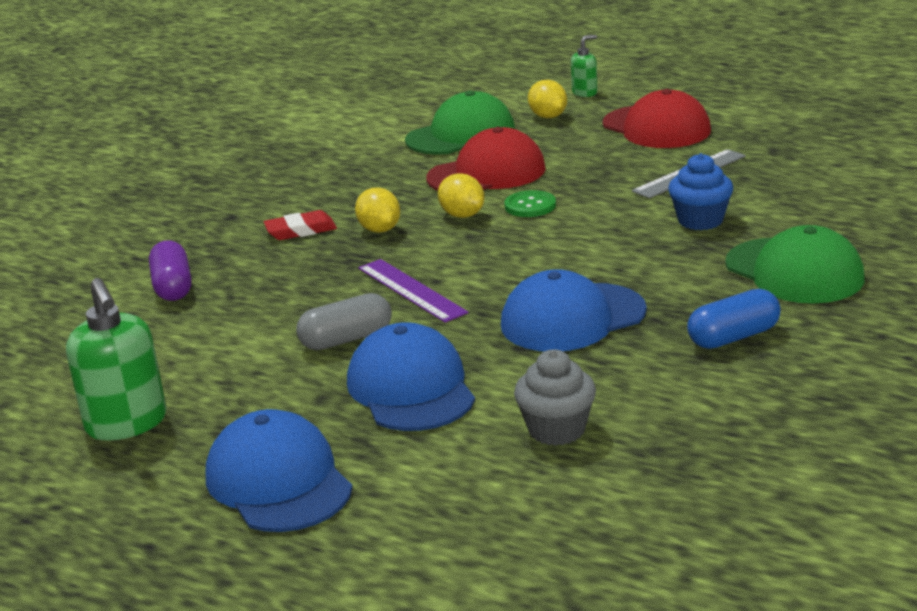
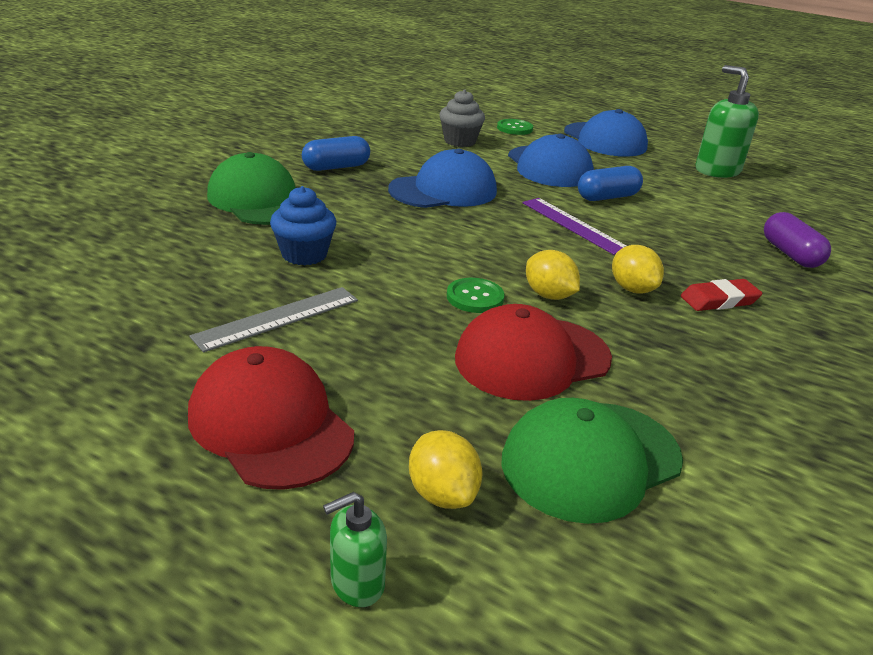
camera: 175 degrees right, 5 degrees up
grey capsule [296,293,392,350] -> blue capsule [578,166,643,201]
none -> green button [497,119,533,135]

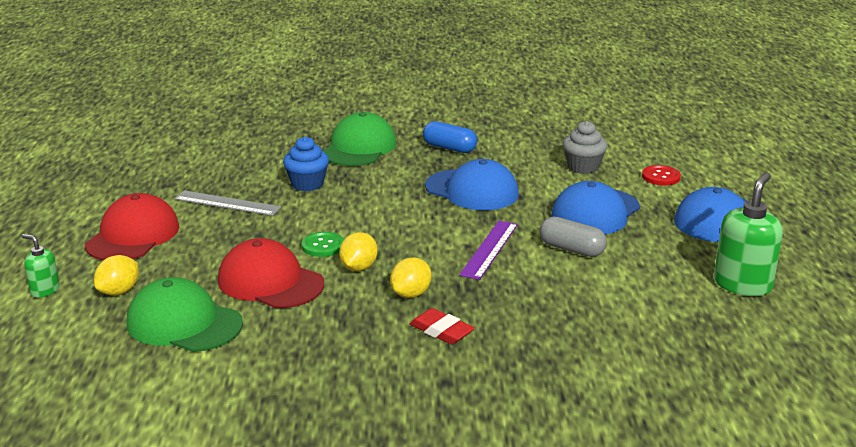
camera: 60 degrees right, 5 degrees down
green button [497,119,533,135] -> red button [642,165,681,185]
blue capsule [578,166,643,201] -> grey capsule [540,217,607,257]
purple capsule [764,212,831,268] -> none

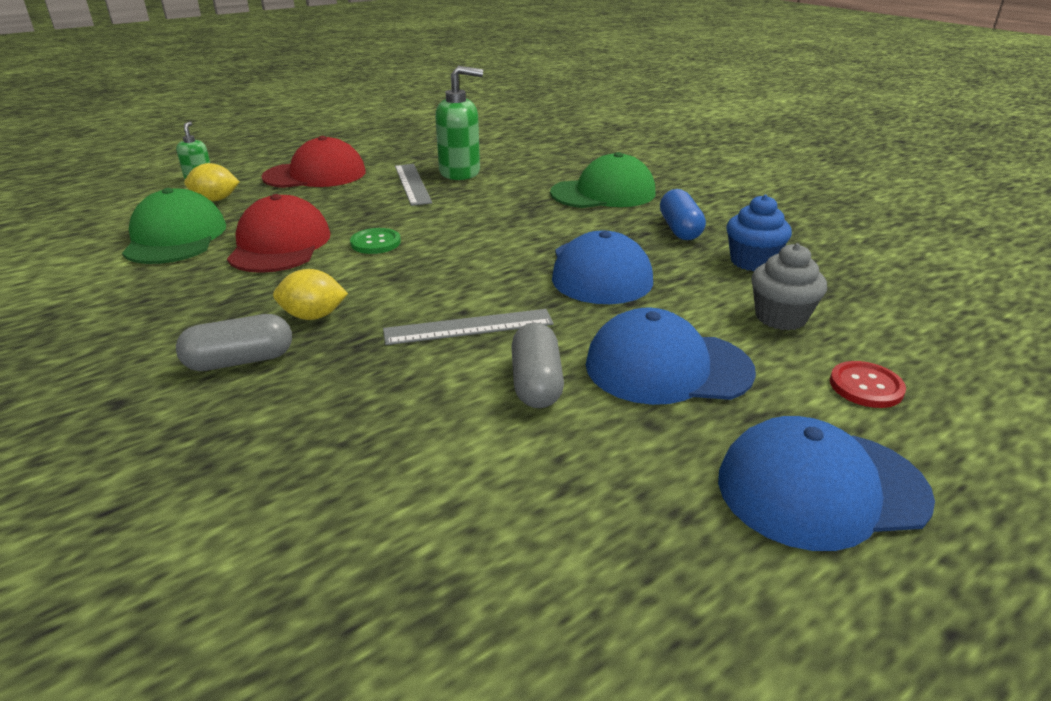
camera: 55 degrees right, 5 degrees up
blue cupcake [283,136,329,191] -> blue cupcake moved to [726,195,792,271]
yellow lemon [339,232,378,271] -> none
red eraser [410,308,475,344] -> grey capsule [176,314,292,371]
purple ruler [459,221,518,280] -> grey ruler [383,309,554,345]
green soap dispenser [714,172,783,296] -> green soap dispenser moved to [435,66,483,180]

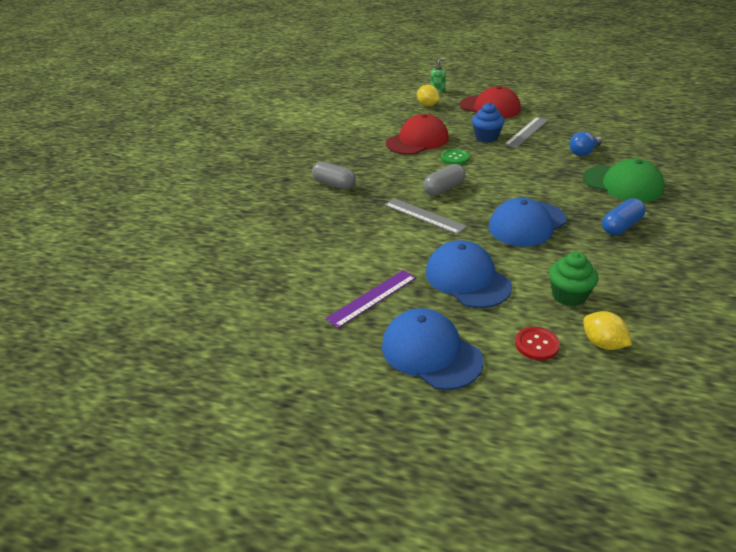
camera: 55 degrees right, 5 degrees up
green cap [122,188,226,264] -> none
yellow lemon [273,269,348,320] -> yellow lemon moved to [583,311,632,350]
green soap dispenser [435,66,483,180] -> none
grey capsule [511,323,564,408] -> grey capsule moved to [423,164,465,196]
blue cupcake [726,195,792,271] -> blue cupcake moved to [472,103,505,143]
grey cupcake [751,243,827,330] -> green cupcake [549,252,598,307]
none -> purple ruler [326,270,416,328]
none -> blue light bulb [569,132,602,156]

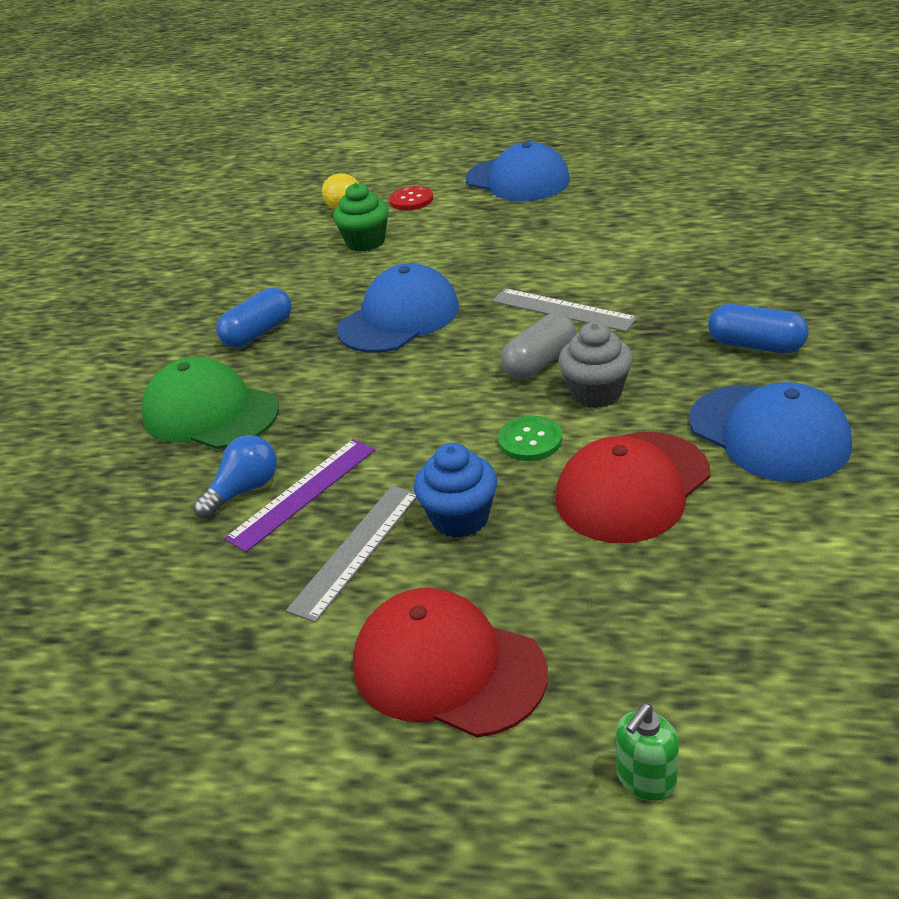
camera: 175 degrees right, 0 degrees up
grey capsule [312,162,356,189] -> blue capsule [708,304,809,353]
purple ruler [326,270,416,328] -> purple ruler moved to [224,439,375,552]
yellow lemon [417,85,440,106] -> none
blue cap [426,240,512,308] -> blue cap moved to [689,382,852,482]
none -> grey cupcake [558,322,633,408]

